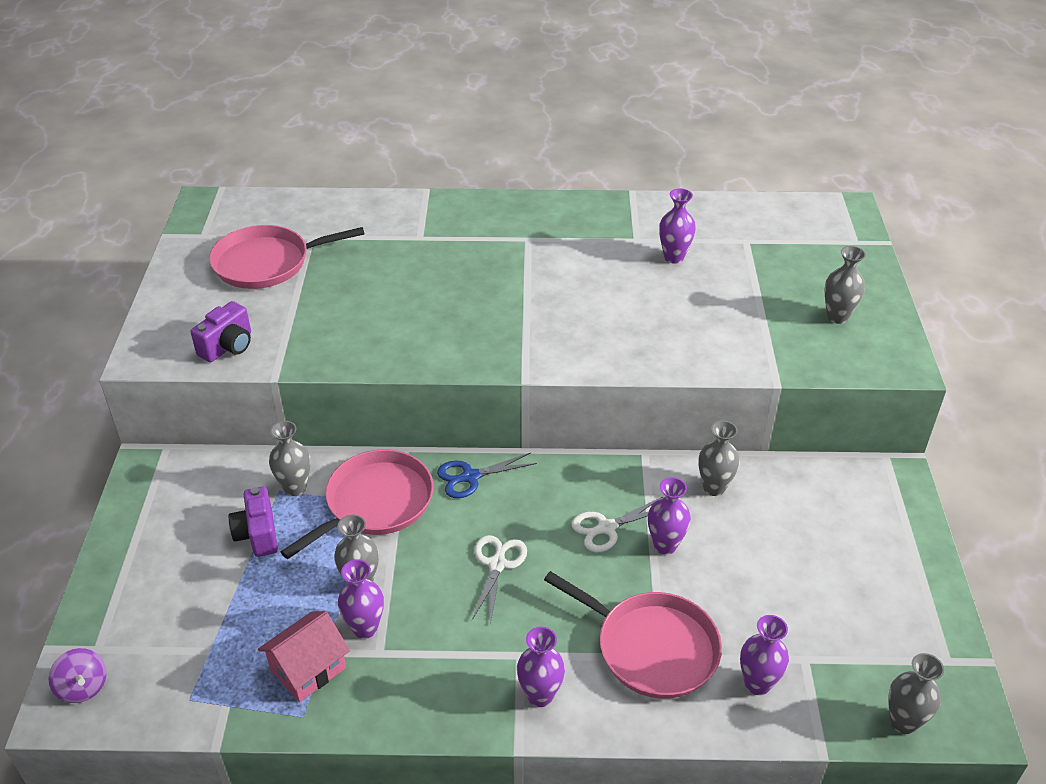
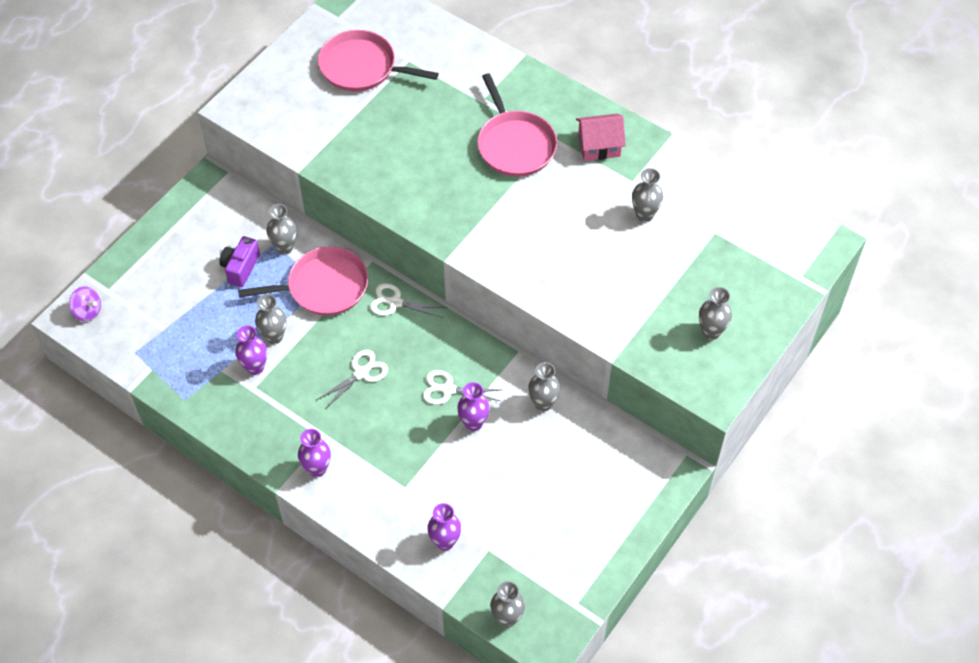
camera: 35 degrees right, 15 degrees up
purple spinning top [48,648,107,703] -> purple spinning top turned 60 degrees counterclockwise [69,286,101,322]
purple camera [191,301,251,362] -> none
pink house [258,611,350,702] -> pink house moved to [576,114,626,161]
blue scissors [437,453,537,498] -> white scissors [370,283,447,318]
pink pan [544,571,722,699] -> pink pan moved to [477,73,557,177]
purple vase [659,188,696,264] -> grey vase [632,168,663,222]

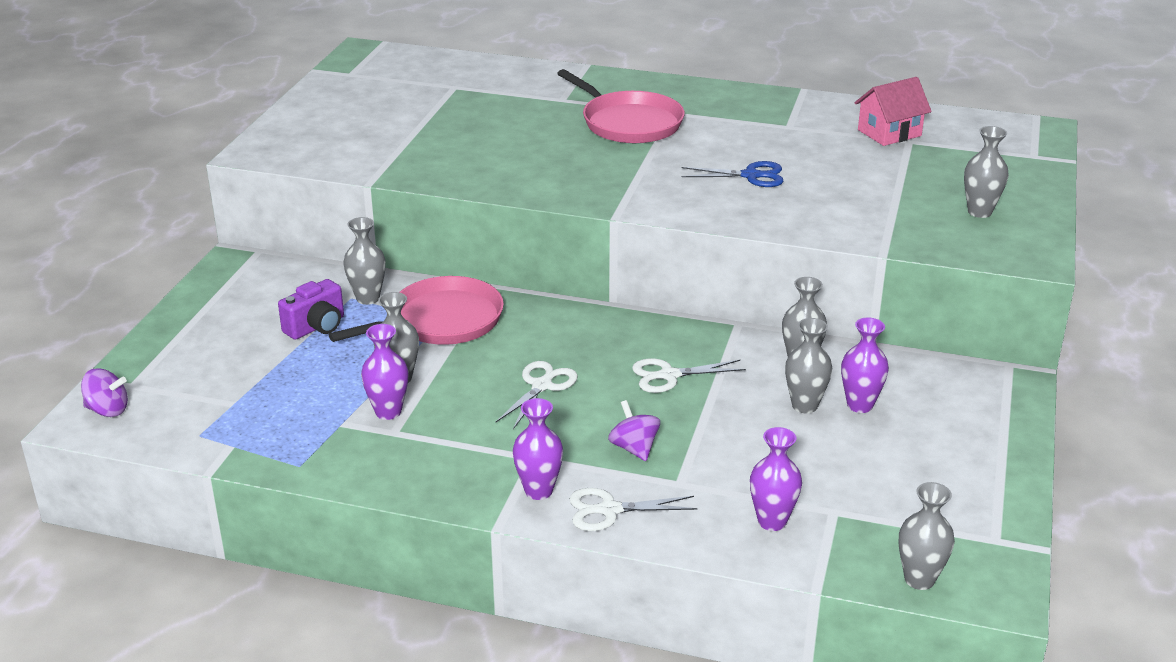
camera: 20 degrees left, 25 degrees down
purple camera [220,236,260,287] -> purple camera turned 135 degrees counterclockwise [278,279,344,340]
pink pan [318,30,439,92] -> none
white scissors [370,283,447,318] -> white scissors moved to [569,488,698,531]
purple vase [457,382,490,431] -> purple vase moved to [841,317,889,413]
pink house [576,114,626,161] -> pink house moved to [854,77,932,146]
grey vase [632,168,663,222] -> grey vase moved to [785,318,832,413]
none -> purple spinning top [608,400,660,461]
none -> blue scissors [681,161,784,187]

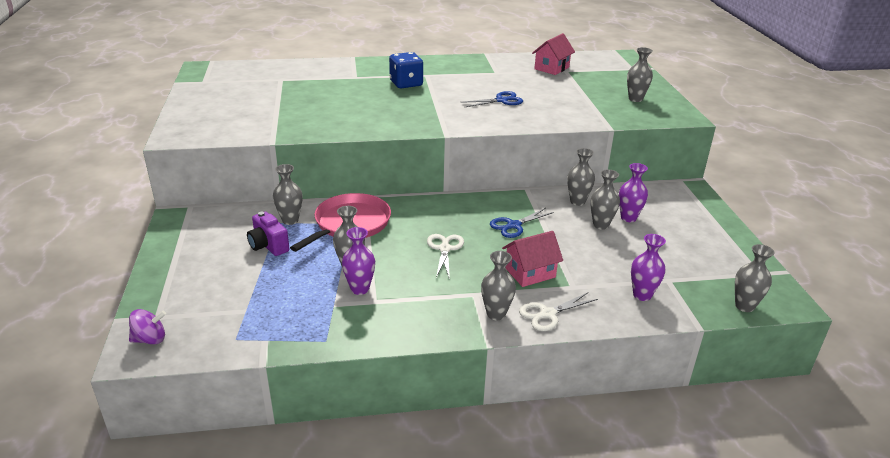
camera: 25 degrees left, 0 degrees up
purple camera [278,279,344,340] -> purple camera turned 120 degrees clockwise [247,212,289,256]
purple vase [513,398,563,500] -> grey vase [481,251,516,320]
pink pan [557,69,685,143] -> blue dice [389,52,423,88]
purple spinning top [608,400,660,461] -> pink house [502,231,563,287]
white scissors [632,358,746,393] -> blue scissors [490,208,554,238]

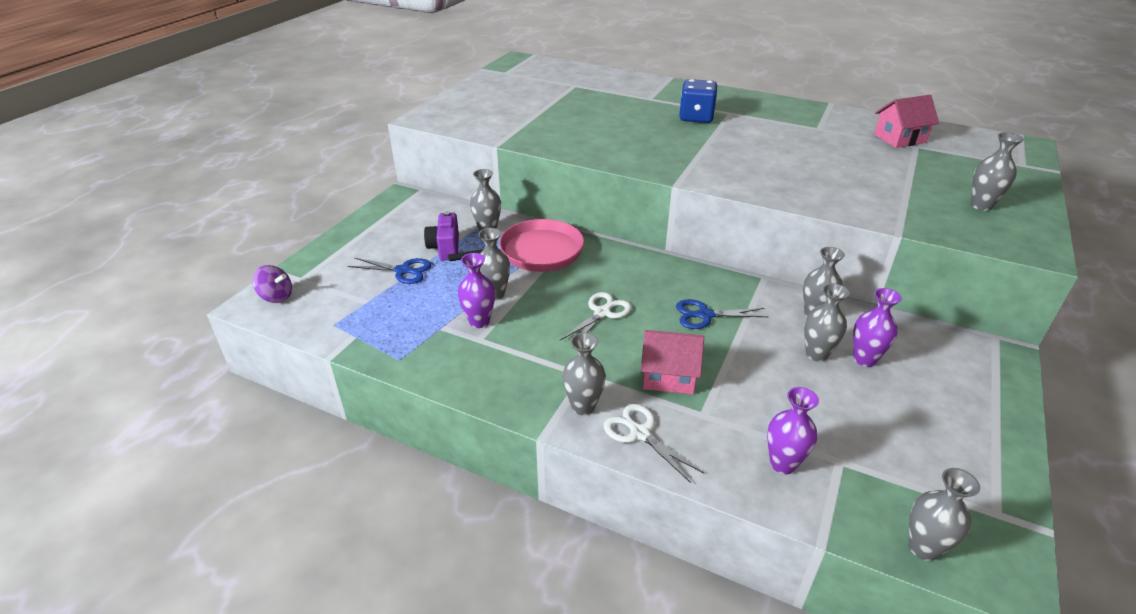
camera: 35 degrees right, 5 degrees up
blue scissors [460,91,523,107] -> blue scissors moved to [348,258,431,284]
white scissors [519,292,598,331] -> white scissors turned 45 degrees clockwise [604,404,704,483]

